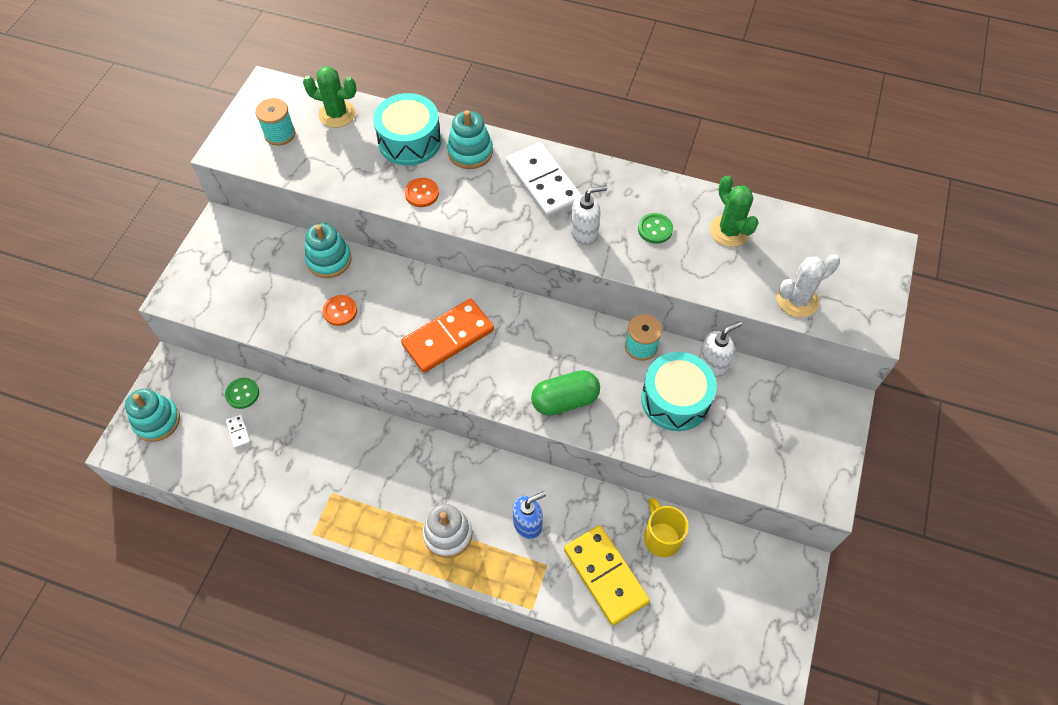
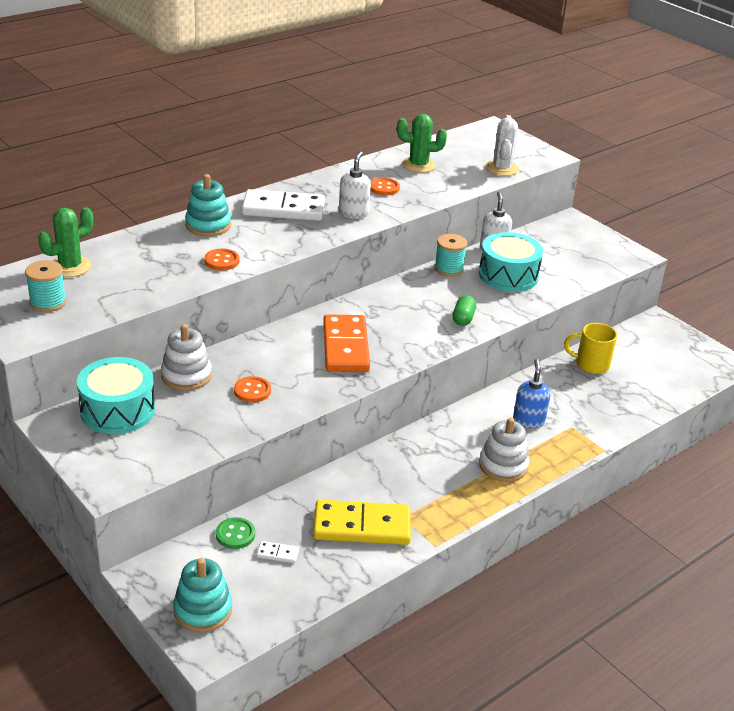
camera: 60 degrees left, 25 degrees down
turquoise stacking toy [305,223,352,278] -> white stacking toy [161,324,212,391]
turquoise drum [373,93,441,166] -> turquoise drum moved to [77,357,155,434]
green capsule [531,370,600,415] -> green capsule [453,295,476,326], size x0.62
yellow domino [564,525,650,625] -> yellow domino moved to [313,500,411,545]
green button [638,213,673,244] -> orange button [371,178,400,196]

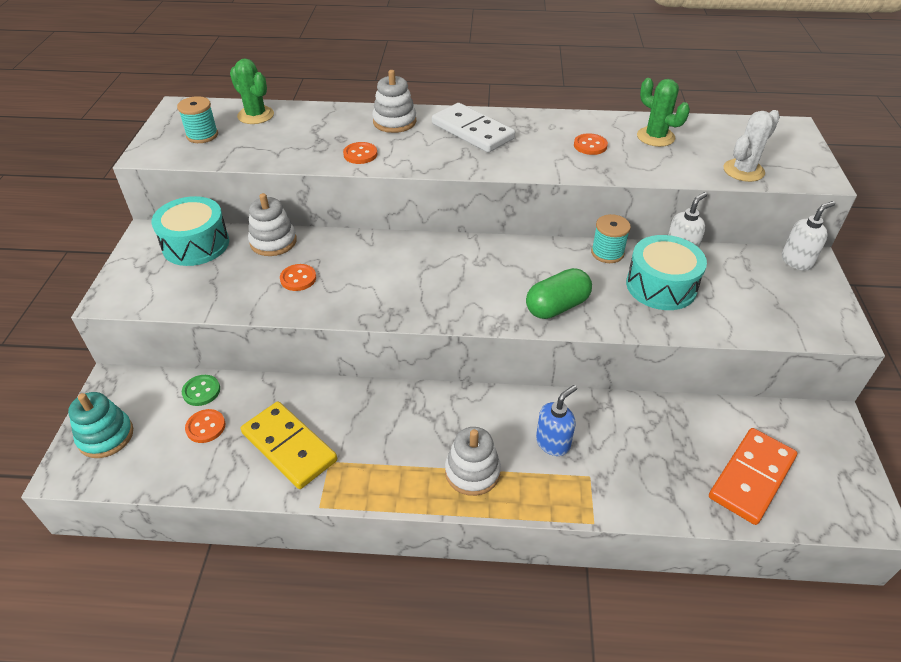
camera: 45 degrees right, 10 degrees up
green cactus [38,207,93,277] -> green cactus turned 45 degrees clockwise [230,58,274,124]
turquoise stacking toy [185,174,231,236] -> white stacking toy [372,70,416,133]
white domino [257,541,299,563] -> orange button [185,409,225,443]
orange domino [323,315,370,372] -> orange domino moved to [709,428,797,525]
white soap dispenser [339,151,371,219] -> white soap dispenser moved to [782,201,835,271]
green capsule [453,295,476,326] -> green capsule [526,268,592,319], size x1.61
yellow mug [564,323,617,374] -> none

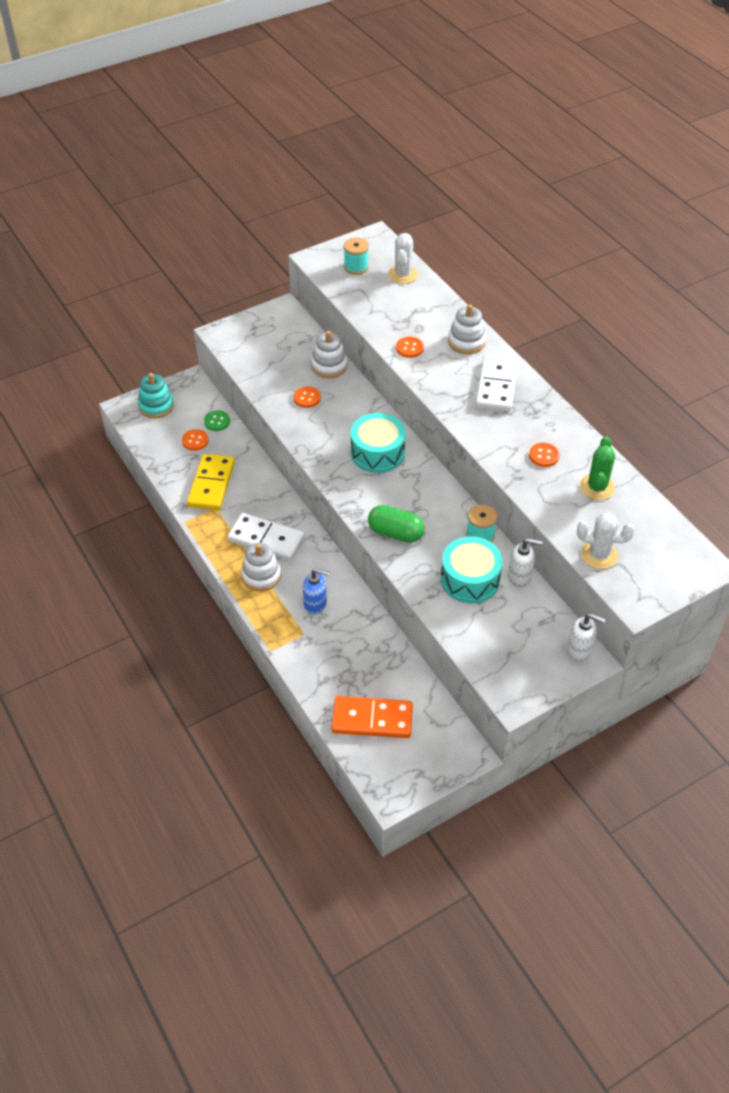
camera: 55 degrees right, 5 degrees up
turquoise drum [151,196,229,266] -> turquoise drum moved to [351,413,406,473]
green cactus [230,58,274,124] -> white cactus [388,233,418,284]
none -> white domino [228,513,305,560]

